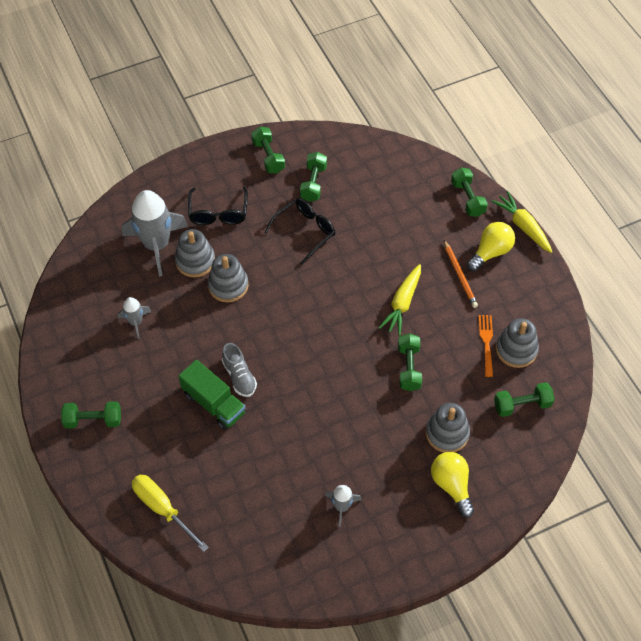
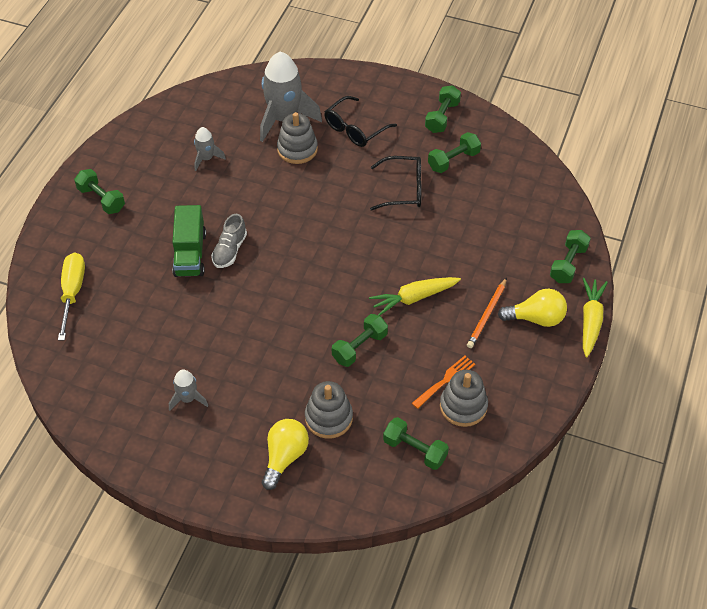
camera: 45 degrees right, 5 degrees down
grey stacking toy [208,254,249,302] -> none

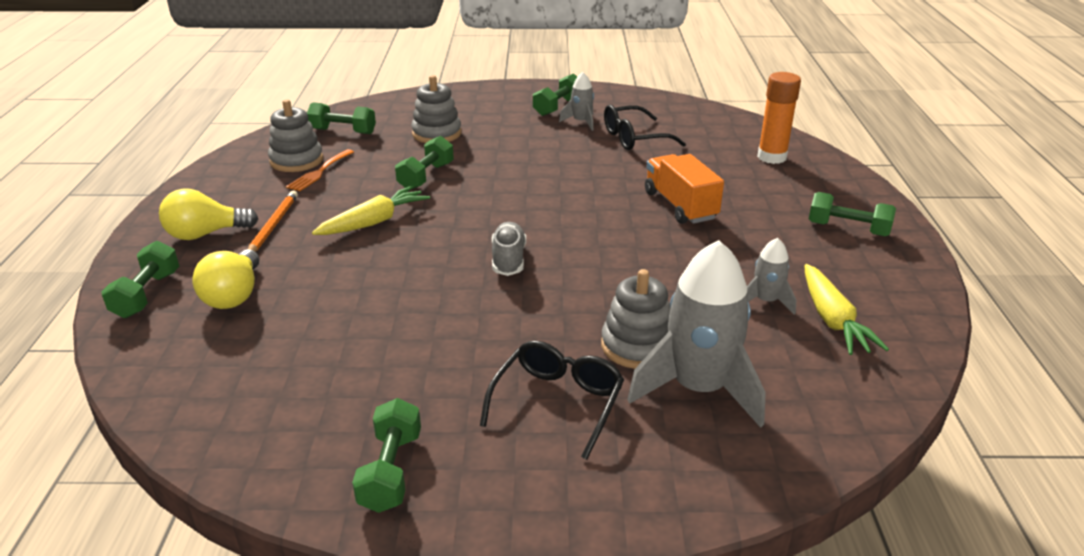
camera: 160 degrees right, 20 degrees down
yellow screwdriver [58,253,85,340] -> orange glue stick [757,72,801,164]
green truck [172,205,206,277] -> orange truck [645,154,724,224]
grey shoe [211,214,247,268] -> grey shoe moved to [492,222,526,276]
yellow light bulb [262,419,309,490] -> yellow light bulb moved to [192,249,259,309]
black glasses [370,156,422,211] -> black glasses moved to [604,105,686,150]
green dumbbell [428,132,481,173] -> green dumbbell moved to [533,73,577,116]
yellow carrot [583,278,608,357] -> yellow carrot moved to [805,264,889,355]

